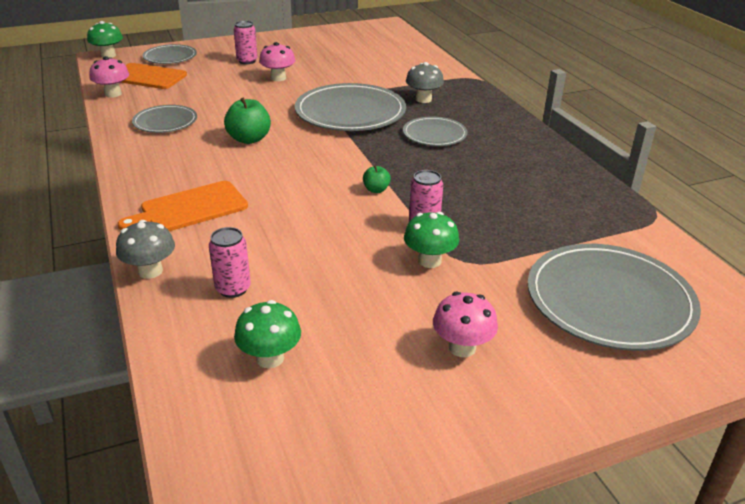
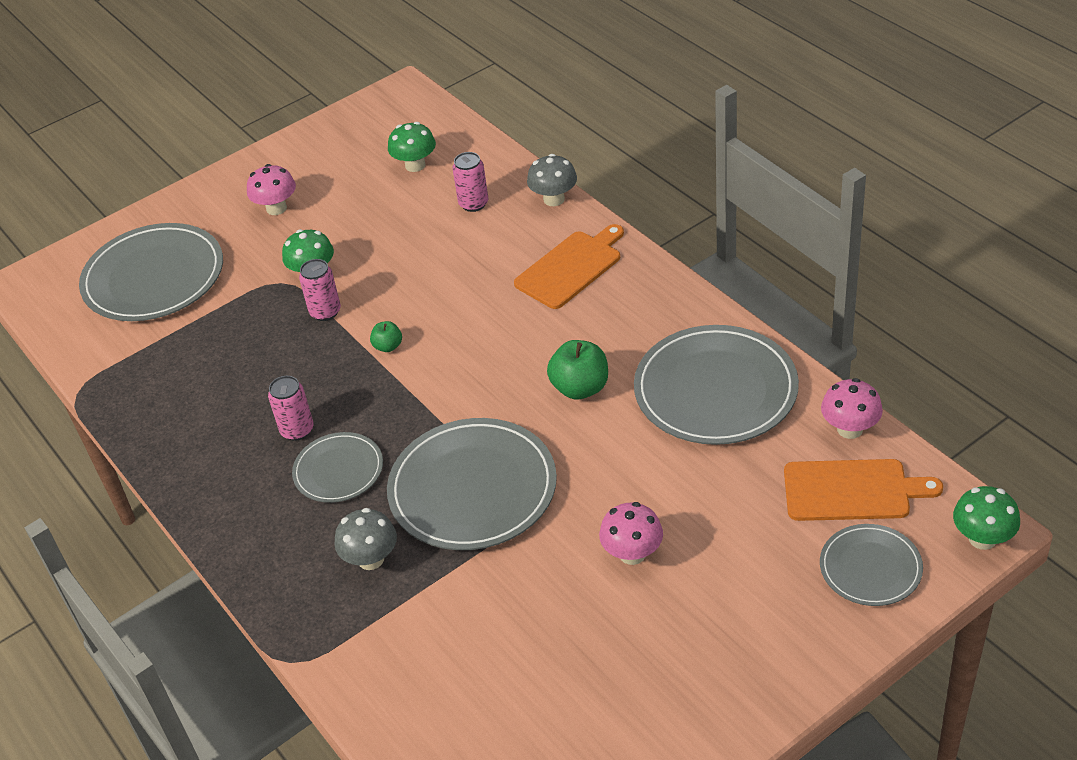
camera: 170 degrees right, 10 degrees up
grey plate [132,105,197,133] -> grey plate [634,325,799,445], size x1.82
pink can [234,21,258,64] -> pink can moved to [268,376,314,441]

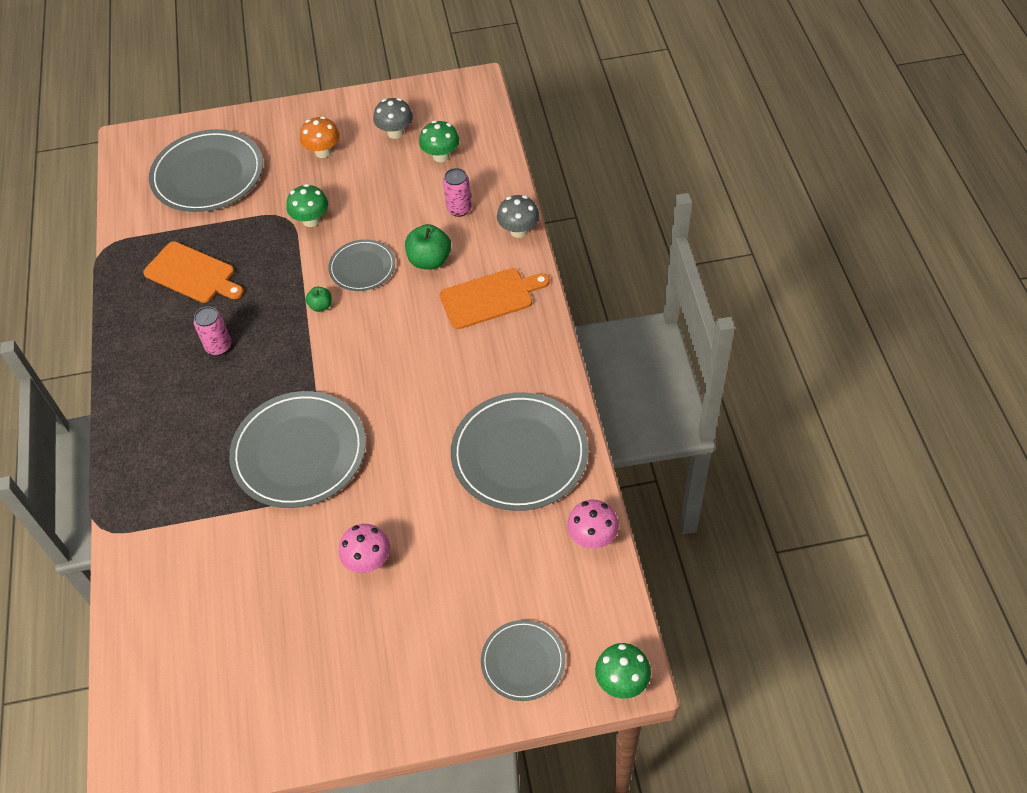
camera: 25 degrees right, 10 degrees up
pink mushroom [247,164,296,215] -> orange mushroom [300,116,340,158]
grey plate [292,432,383,503] -> grey plate moved to [328,239,395,291]
pink can [299,259,341,321] -> none
grey mushroom [335,508,397,570] -> grey mushroom moved to [373,98,413,139]
green apple [547,340,608,400] -> green apple moved to [405,224,451,270]
orange cutting board [784,459,943,521] -> orange cutting board moved to [143,241,244,303]

